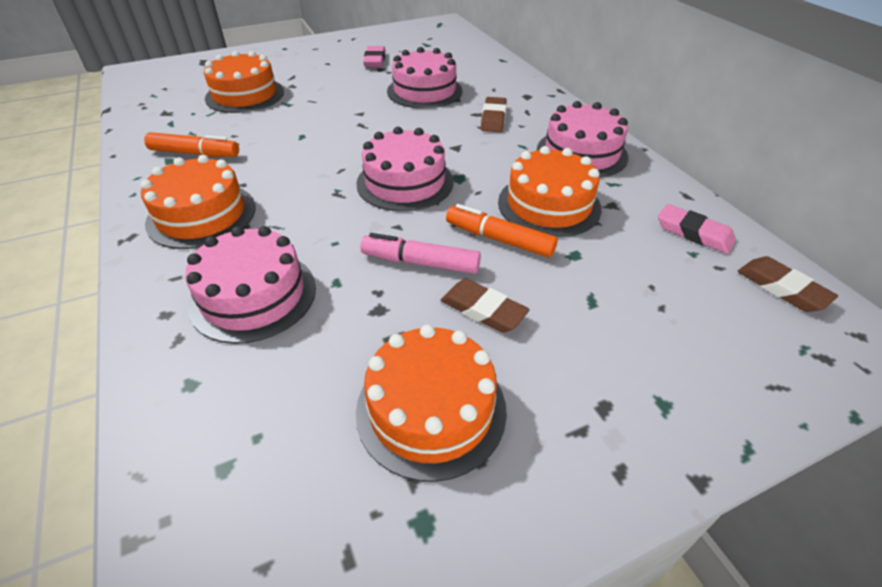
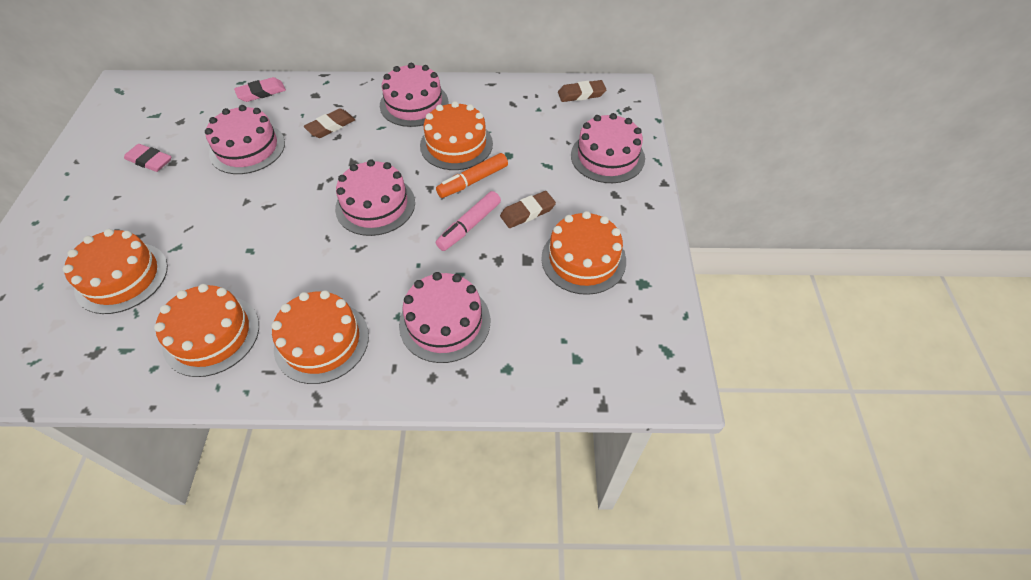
camera: 65 degrees left, 10 degrees up
orange marker [144,132,239,157] -> orange cake [154,284,259,377]
brown eraser [481,97,507,132] -> brown eraser turned 75 degrees counterclockwise [304,108,355,138]
pink eraser [658,204,736,254] -> pink eraser moved to [234,77,286,102]
none -> pink cake [571,113,645,183]

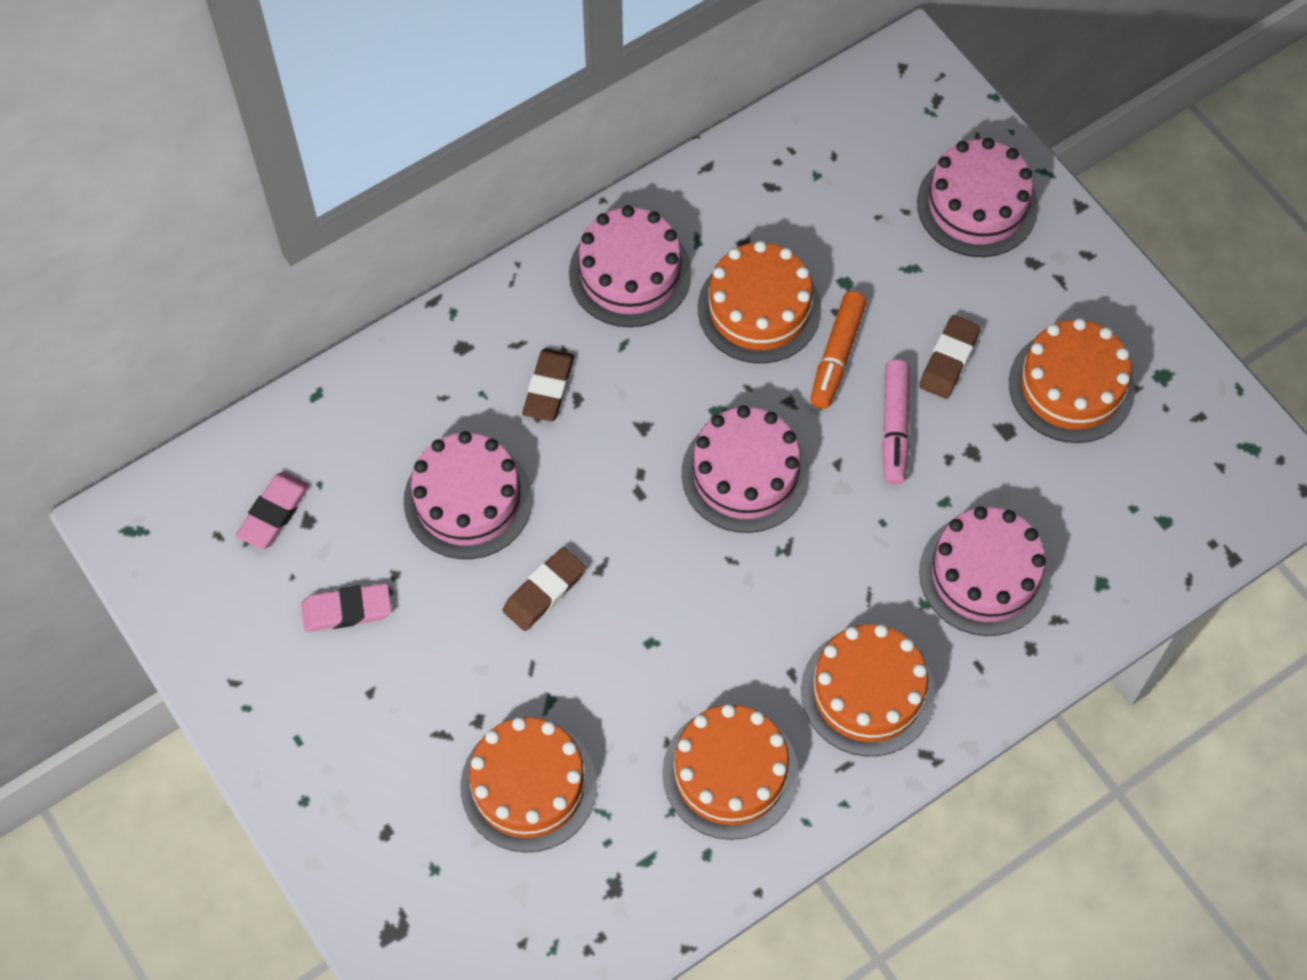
camera: 35 degrees left, 10 degrees up
pink eraser [234,77,286,102] -> pink eraser moved to [236,472,310,550]
brown eraser [558,80,606,102] -> brown eraser moved to [503,547,586,631]

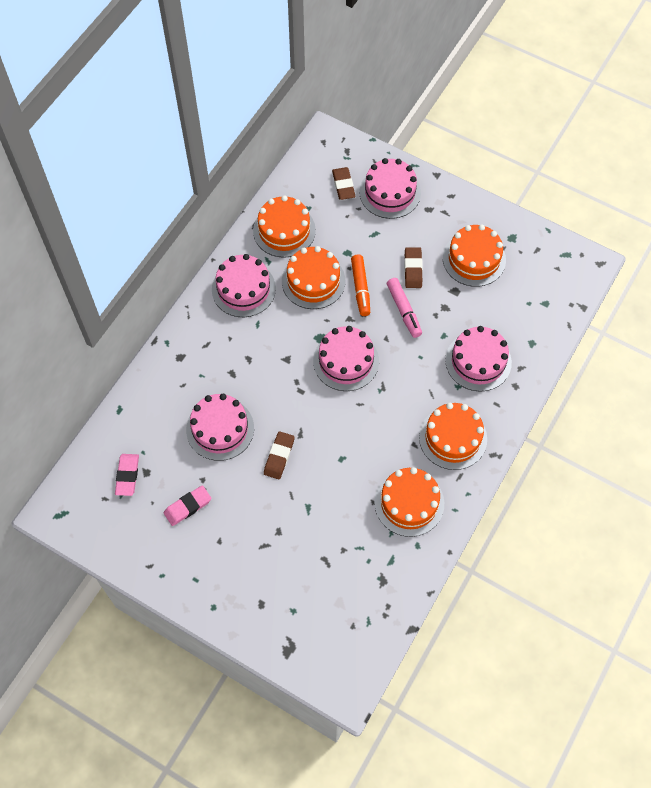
camera: 25 degrees left, 0 degrees up
orange cake [460,717,597,853] -> orange cake moved to [253,195,316,258]
brown eraser [522,348,574,422] -> brown eraser moved to [332,167,356,200]

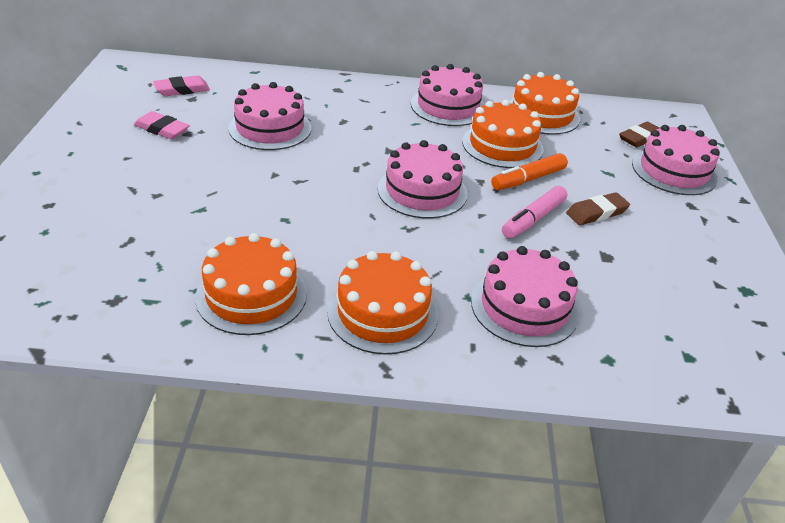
camera: 60 degrees right, 25 degrees down
brown eraser [264,431,295,479] -> none
orange cake [443,224,506,287] -> none

